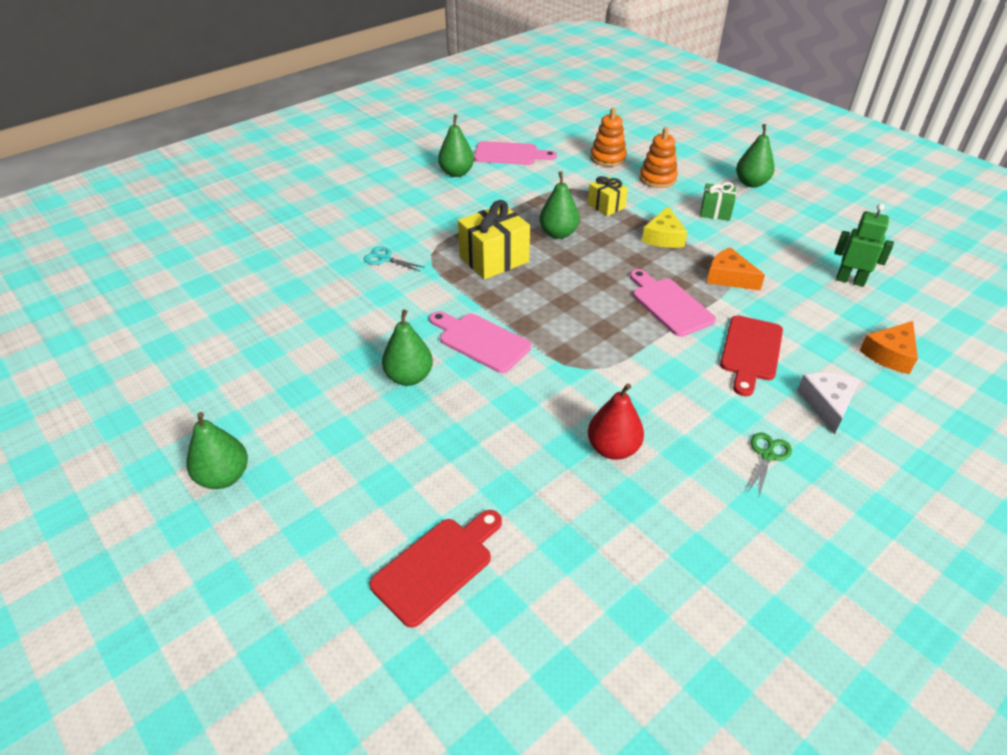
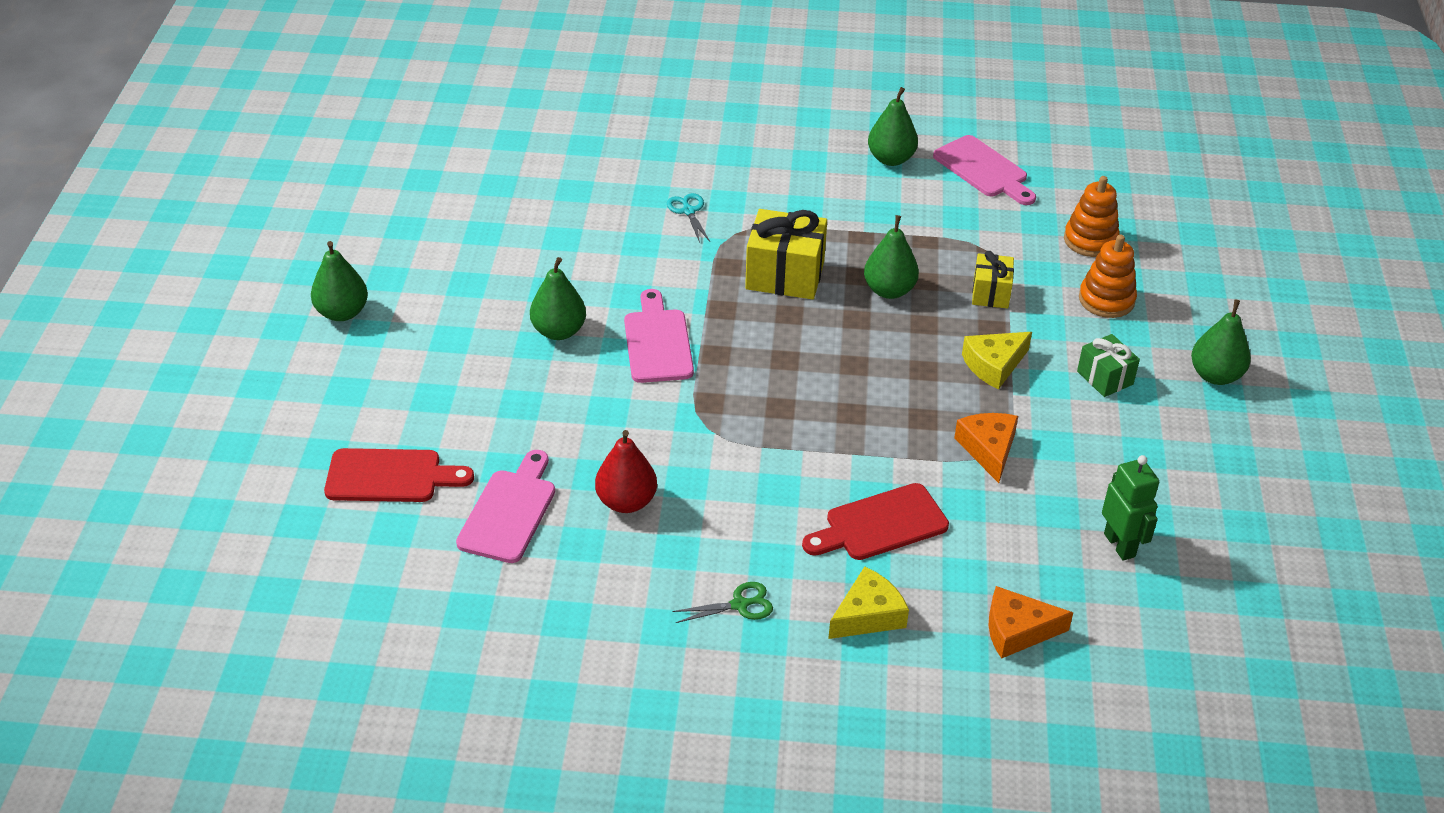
camera: 45 degrees right, 0 degrees up
pink cutting board [630,269,716,337] -> pink cutting board moved to [456,450,555,563]
white cheese [797,373,859,434] -> yellow cheese [828,566,909,639]

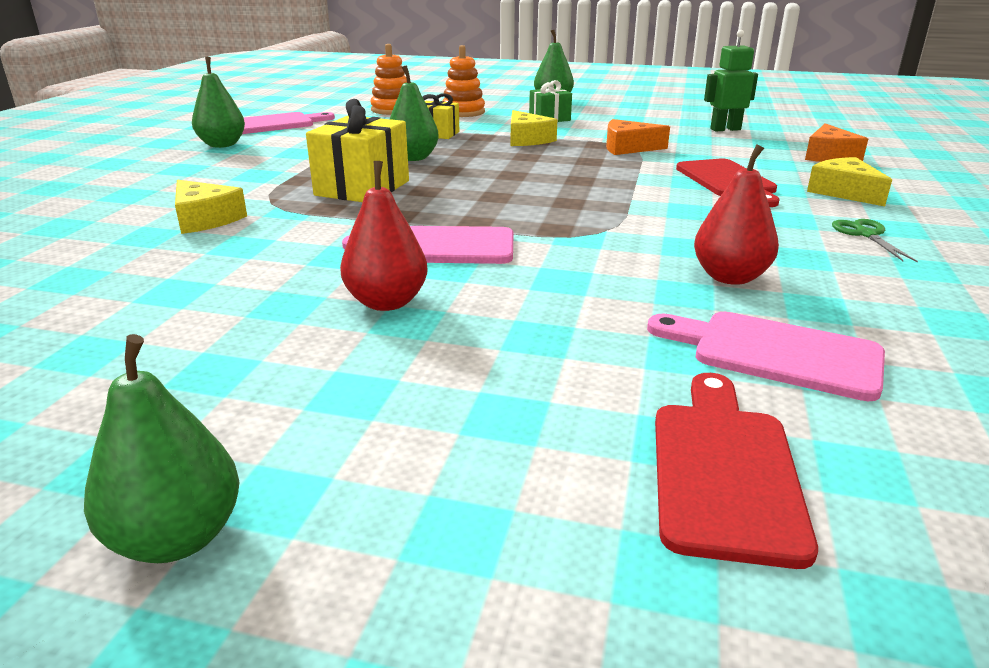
camera: 80 degrees left, 15 degrees down
green pear [530,257,586,340] -> red pear [340,161,428,311]
turquoise scissors [667,193,710,243] -> yellow cheese [175,180,247,234]

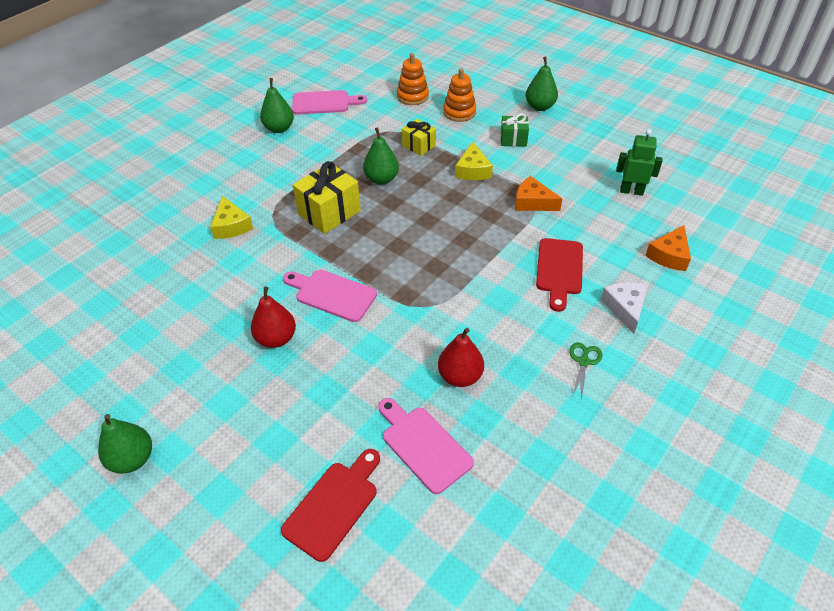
camera: 25 degrees right, 20 degrees up
yellow cheese [807,157,892,206] -> white cheese [600,282,648,334]

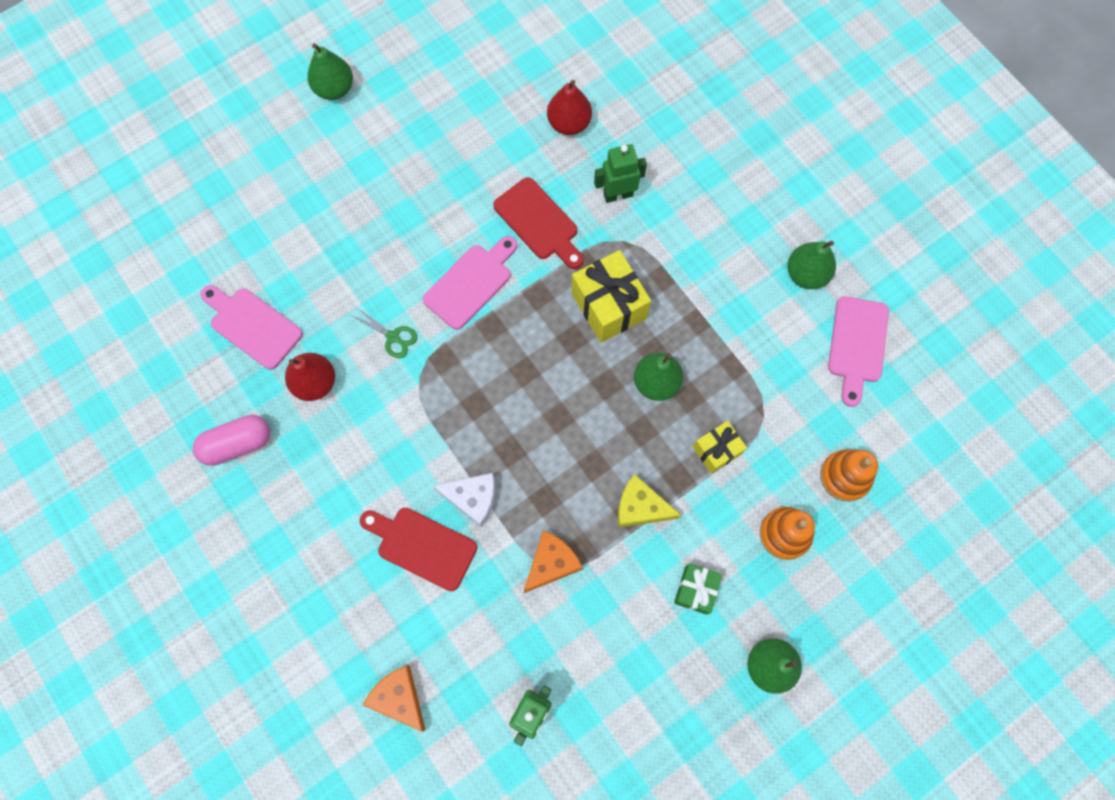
camera: 105 degrees right, 25 degrees up
yellow cheese [210,196,253,239] -> green robot [594,144,647,203]
red pear [251,287,296,348] -> red pear moved to [547,80,592,135]
red cutting board [281,449,380,562] -> red cutting board moved to [493,177,584,269]
pink cutting board [378,398,474,494] -> pink cutting board turned 120 degrees counterclockwise [200,285,303,370]
green scissors [569,342,602,399] -> green scissors moved to [351,307,418,358]
white cheese [600,282,648,334] -> white cheese moved to [432,473,495,527]
none -> pink capsule [193,415,270,466]

